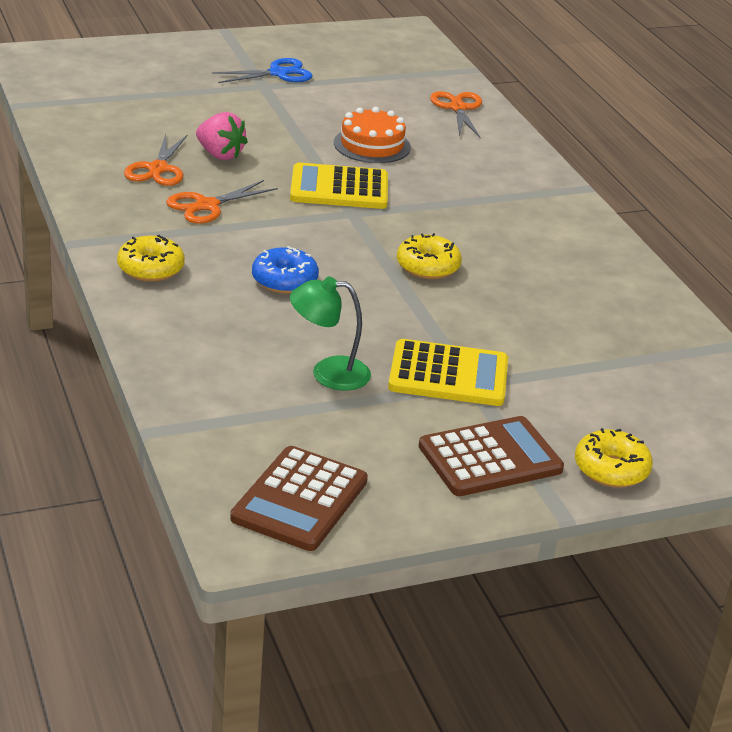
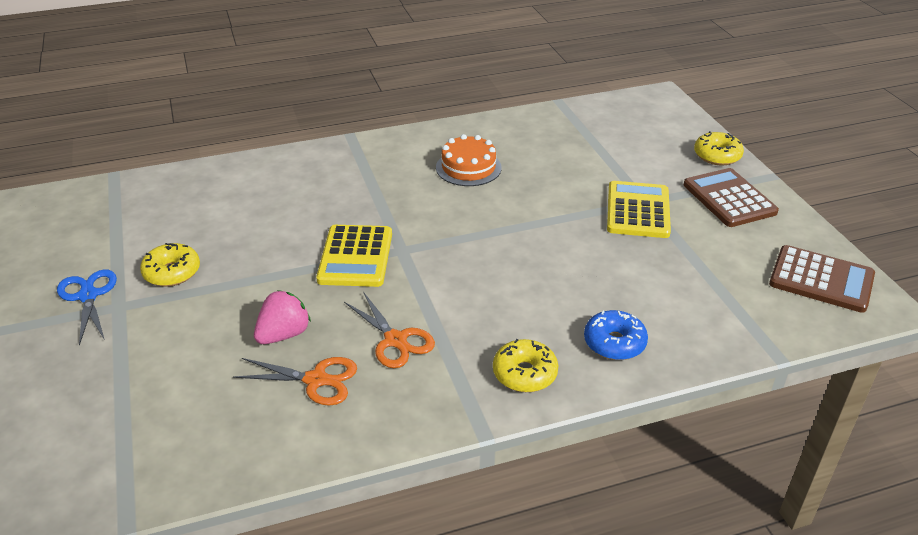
camera: 85 degrees left, 5 degrees up
blue donut [252,246,319,294] -> blue donut moved to [584,310,648,360]
green lamp [290,276,371,391] -> none
orange cake [334,107,411,163] -> orange cake moved to [436,134,502,186]
yellow donut [397,233,462,279] -> yellow donut moved to [140,243,200,287]
orange scissors [430,91,482,138] -> none

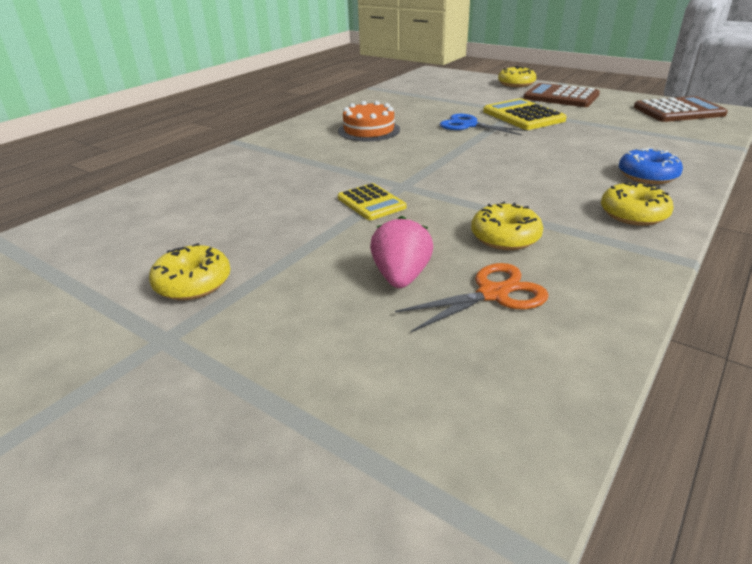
camera: 35 degrees left, 5 degrees down
blue scissors [57,269,117,346] -> blue scissors moved to [440,114,528,135]
yellow calculator [316,225,392,287] -> yellow calculator [338,183,406,220], size x0.64
orange scissors [344,292,435,368] -> yellow donut [471,202,543,250]

